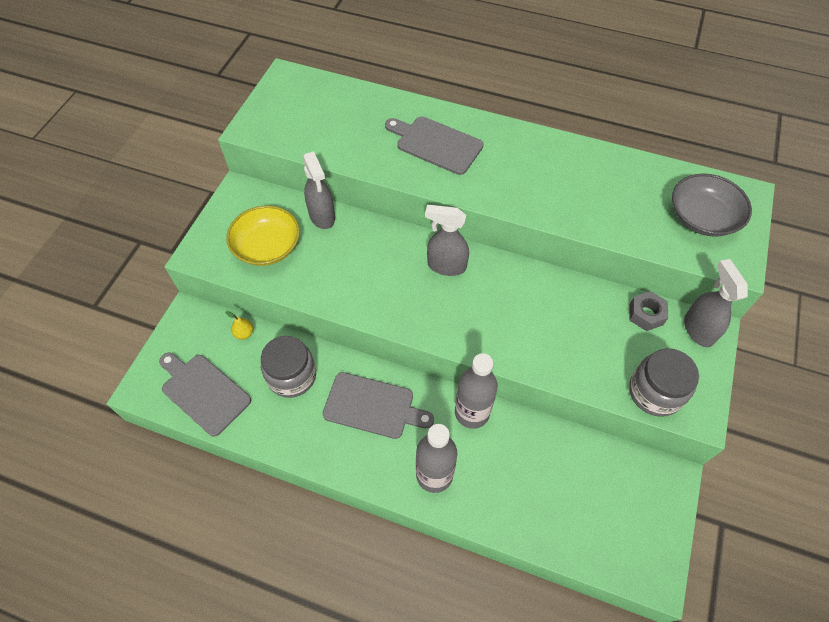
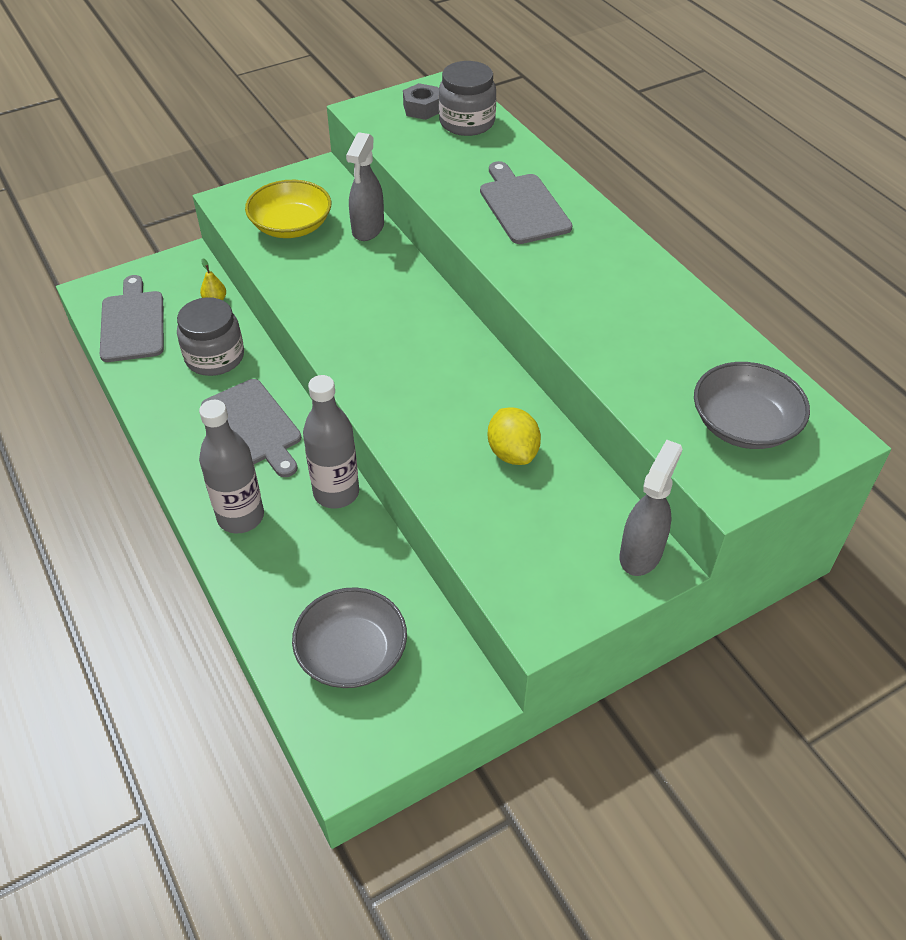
camera: 40 degrees right, 10 degrees down
grey spray bottle [425,205,469,276] -> none
grey nut [629,291,668,331] -> grey nut moved to [403,83,439,120]
grey jar [629,348,699,417] -> grey jar moved to [439,61,496,136]
none -> grey bowl [292,587,407,688]
none -> yellow lemon [488,407,541,465]

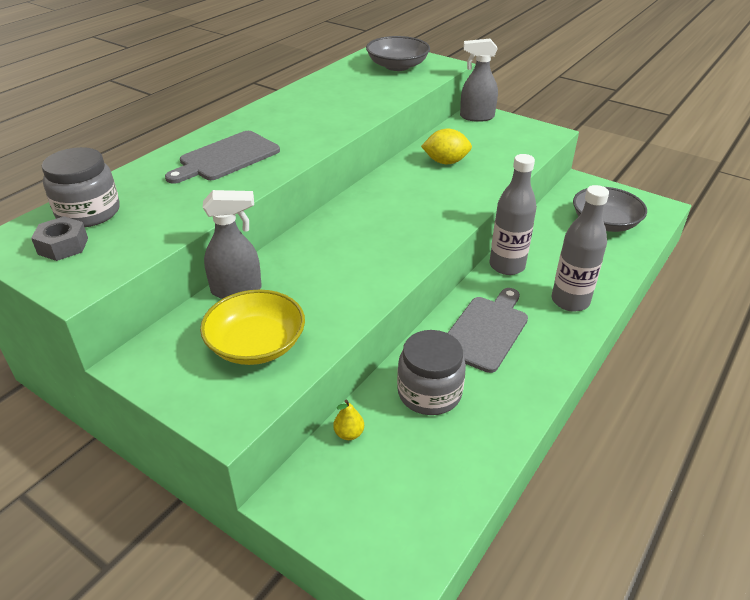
camera: 115 degrees left, 10 degrees down
grey cutting board [100,275,164,362] -> none
yellow lemon [488,407,541,465] -> yellow lemon turned 45 degrees clockwise [421,129,472,164]

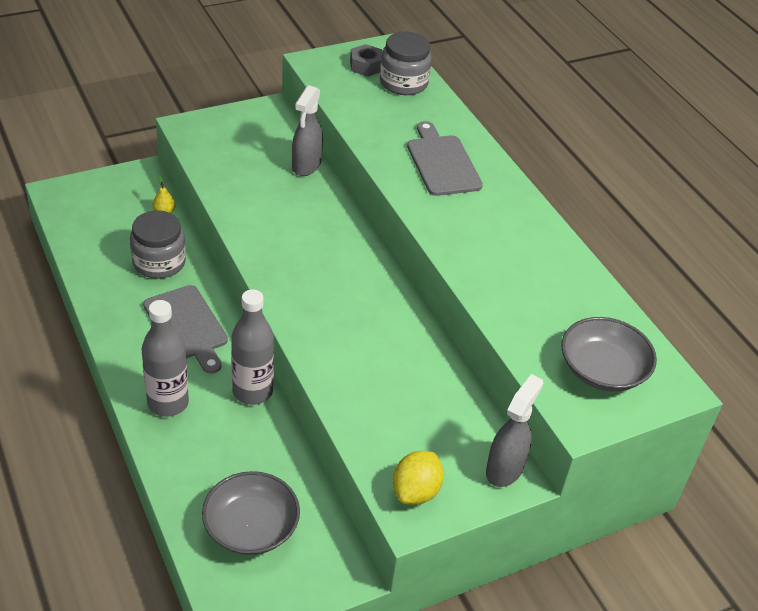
camera: 115 degrees right, 5 degrees up
yellow bowl [200,290,305,365] -> none
yellow lemon [421,129,472,164] -> yellow lemon moved to [393,451,444,505]

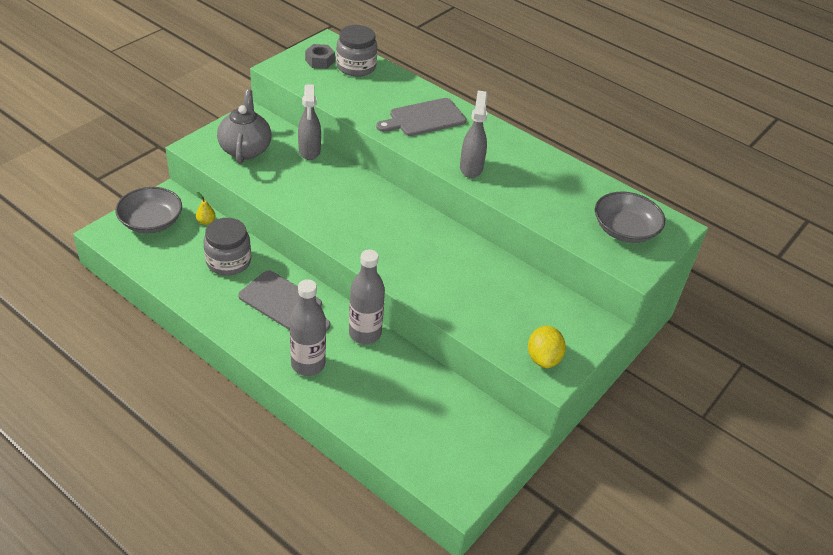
camera: 25 degrees left, 0 degrees up
grey bowl [202,471,300,555] -> grey bowl moved to [115,187,182,233]
grey cutting board [407,121,483,196] -> grey cutting board turned 75 degrees counterclockwise [376,98,466,136]
grey spray bottle [486,374,543,487] -> grey spray bottle moved to [460,91,488,178]
none -> grey teapot [217,89,271,164]

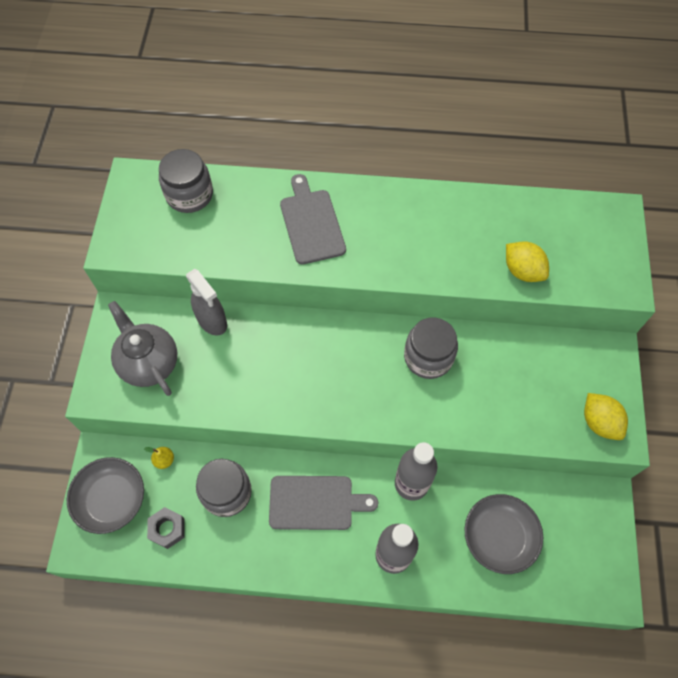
camera: 30 degrees left, 20 degrees up
grey nut [305,44,335,69] -> grey nut moved to [147,507,185,549]
grey cutting board [376,98,466,136] -> grey cutting board turned 135 degrees clockwise [280,174,346,265]
grey spray bottle [460,91,488,178] -> none
grey bowl [595,191,665,243] -> grey bowl moved to [464,494,543,574]
none -> grey jar [404,318,458,379]
none -> yellow lemon [506,241,549,282]

